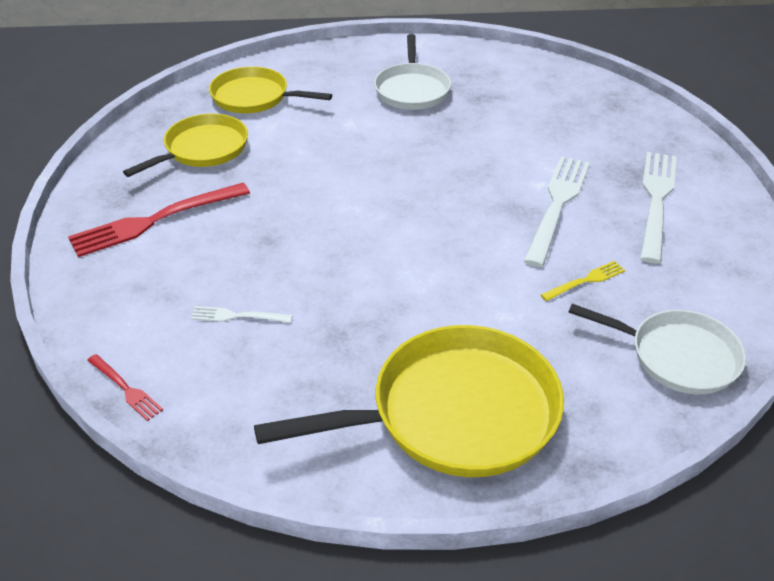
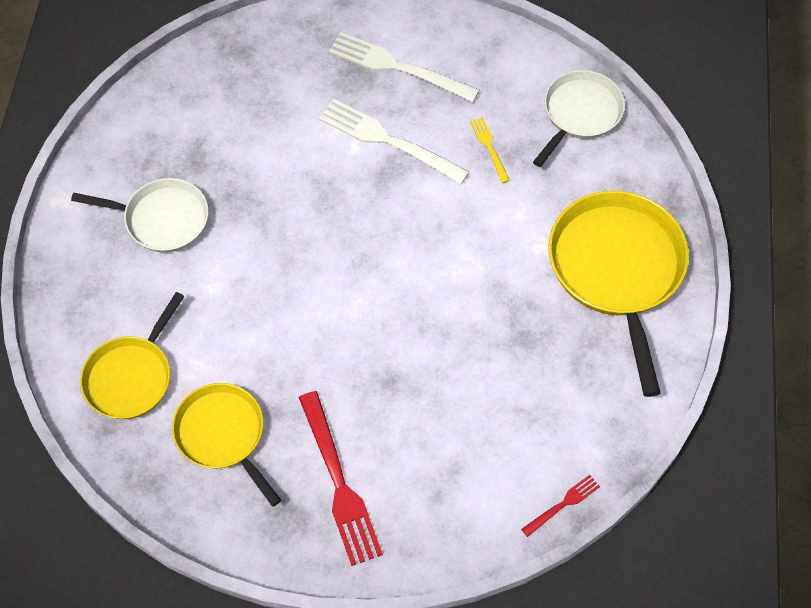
camera: 80 degrees left, 20 degrees up
white fork [191,306,293,323] -> none

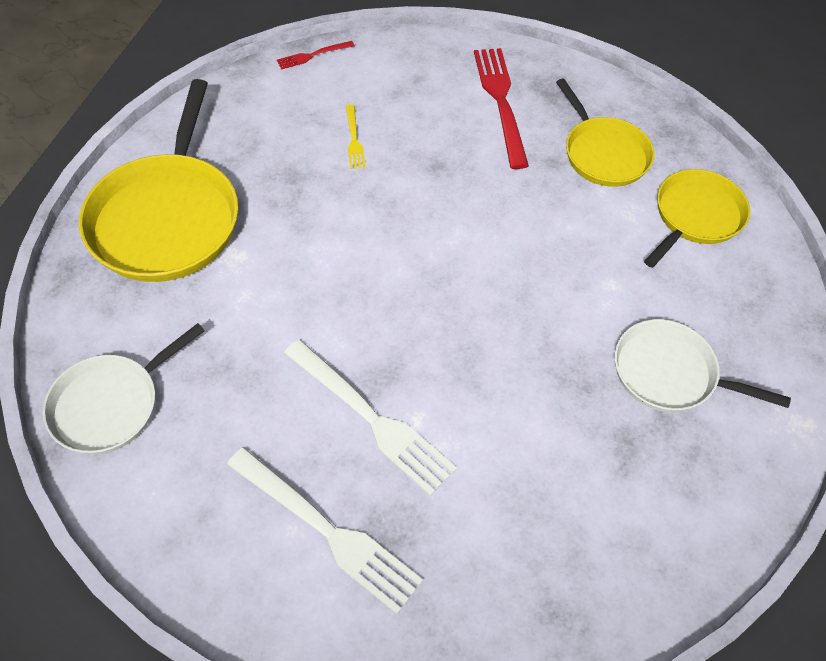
camera: 170 degrees left, 5 degrees down
yellow fork [470,117,510,183] -> yellow fork moved to [346,104,366,169]

